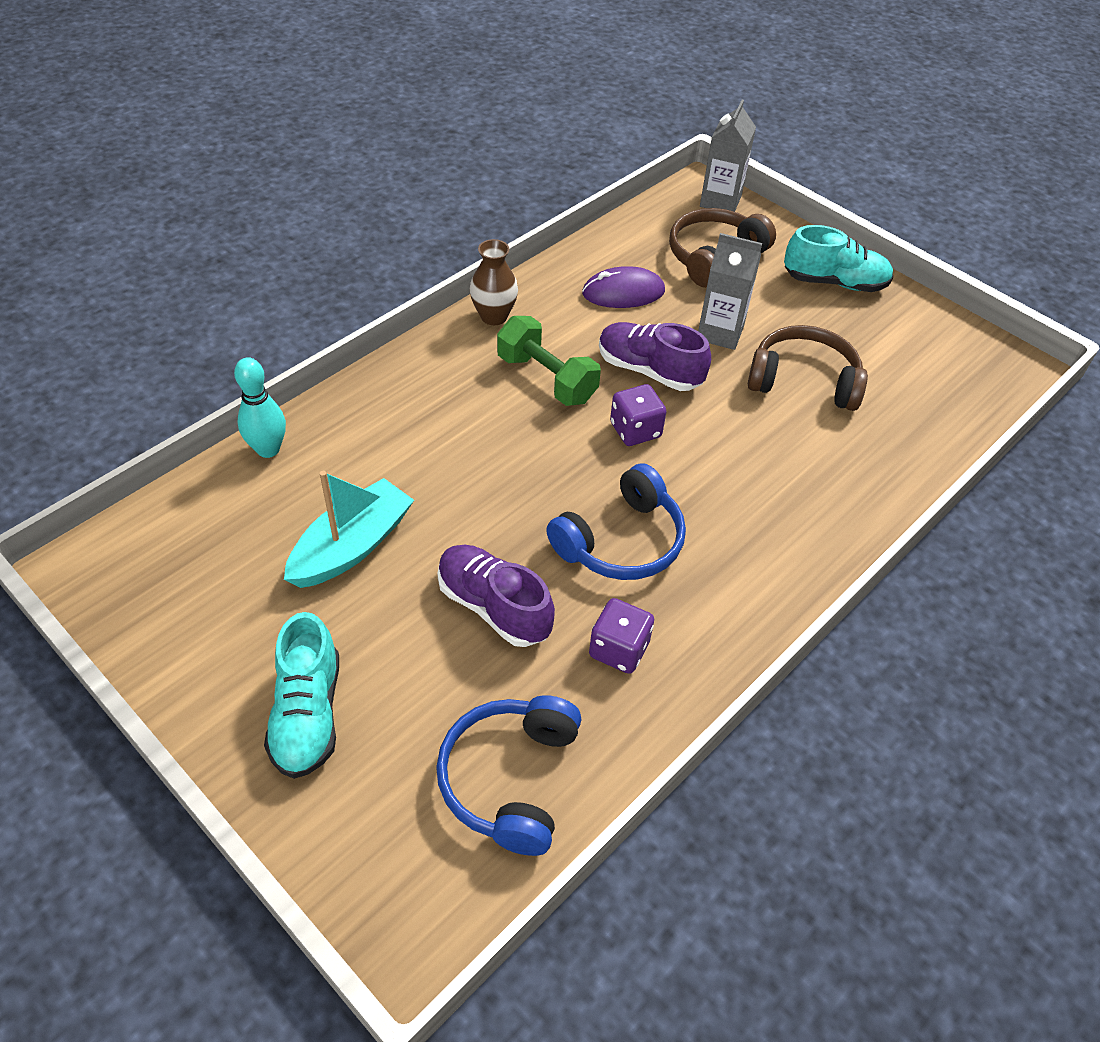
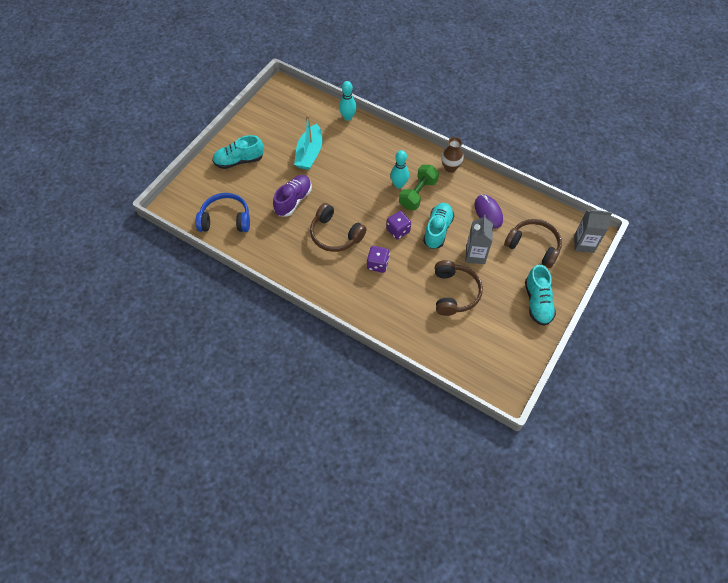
camera: 80 degrees right, 10 degrees up
turquoise boat [284,471,414,588] -> turquoise boat turned 75 degrees clockwise [294,115,322,170]
blue headphones [546,463,686,580] -> brown headphones [310,203,367,252]
purple dice [589,598,654,674] -> purple dice moved to [367,246,390,273]
purple shoe [599,322,711,391] -> turquoise shoe [423,203,454,249]
none -> turquoise bowling pin [390,150,409,188]

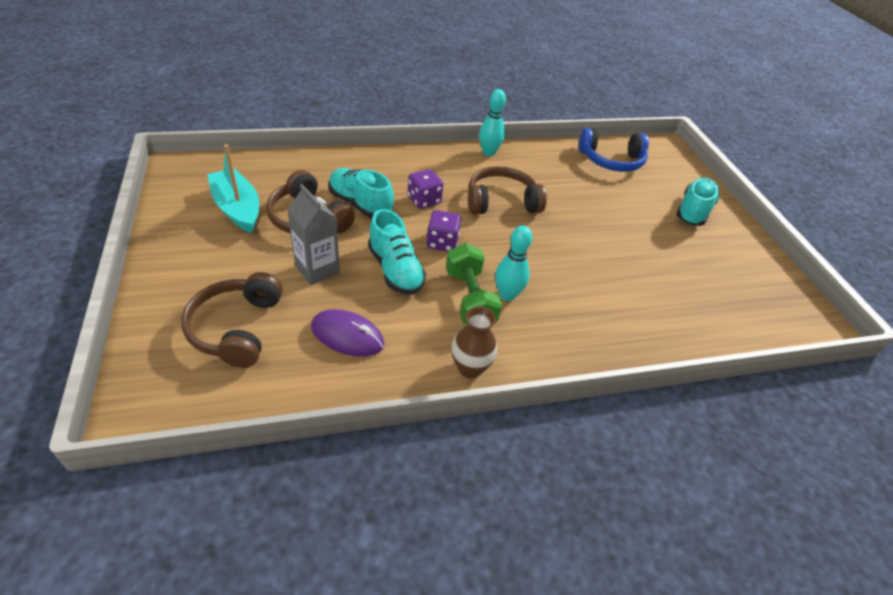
camera: 130 degrees right, 15 degrees down
blue headphones [195,193,250,232] -> blue headphones turned 45 degrees clockwise [579,128,649,172]
purple shoe [273,175,312,217] -> none
turquoise boat [294,115,322,170] -> turquoise boat moved to [207,144,259,233]
turquoise bowling pin [339,81,357,121] -> turquoise bowling pin moved to [479,89,506,156]
brown headphones [504,219,562,268] -> brown headphones turned 105 degrees clockwise [181,272,283,368]
turquoise shoe [525,265,556,326] -> turquoise shoe moved to [328,168,394,218]
grey carton [574,209,612,253] -> none

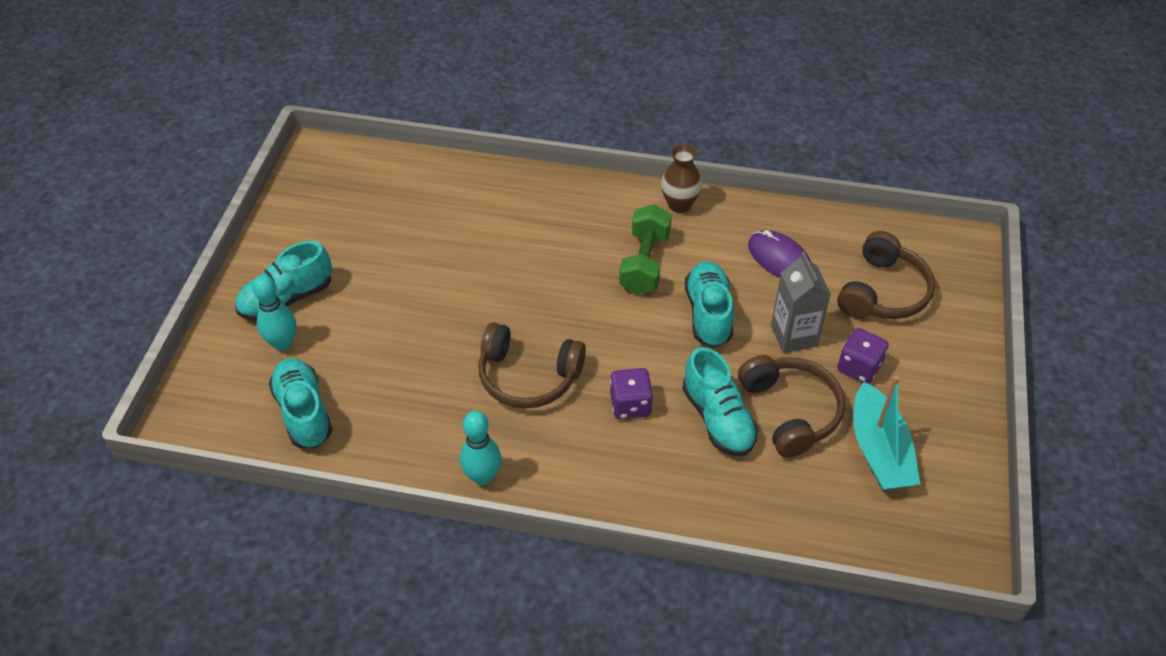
camera: 150 degrees left, 5 degrees up
purple dice [426,210,461,251] -> purple dice moved to [837,328,889,384]
turquoise bowling pin [495,226,532,301] -> turquoise bowling pin moved to [252,275,296,351]
blue headphones [579,128,649,172] -> turquoise shoe [269,358,332,448]

